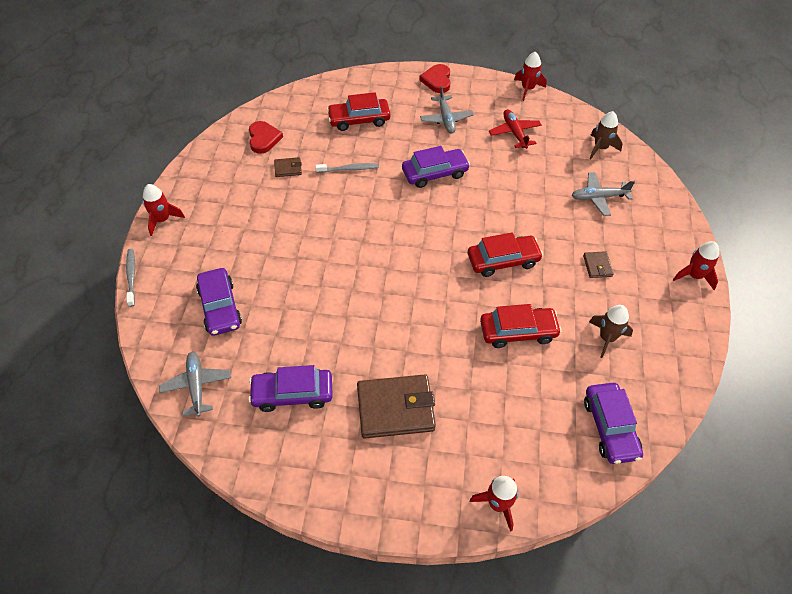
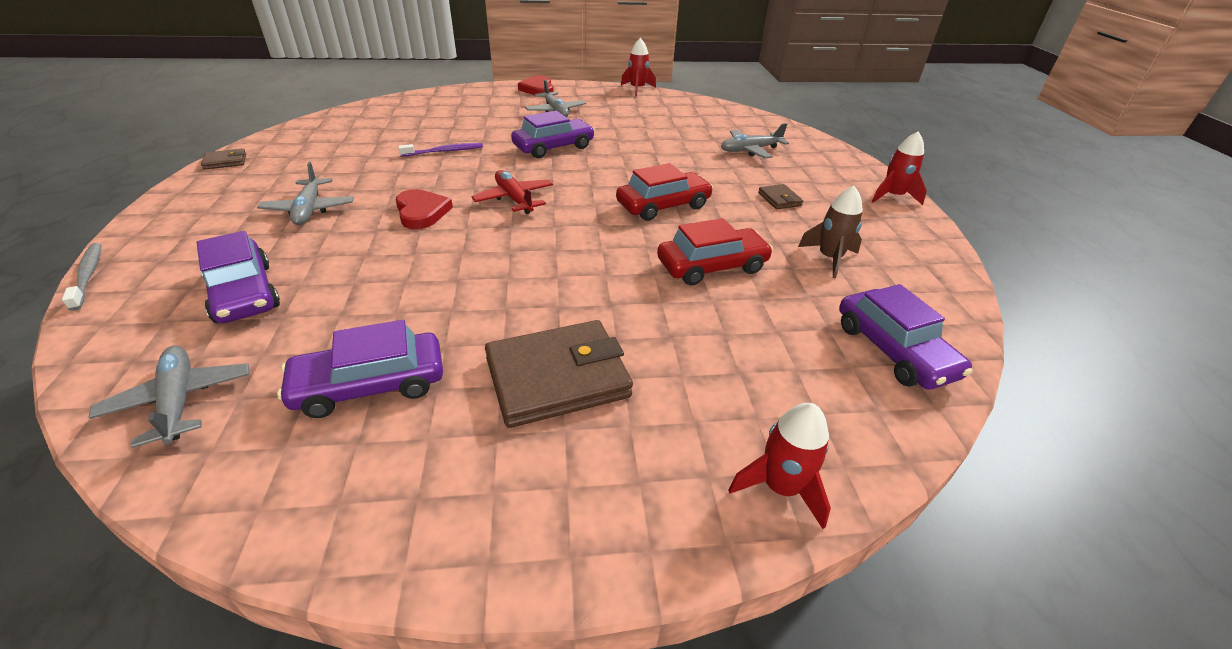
camera: 15 degrees left, 15 degrees down
red rocket [143,184,185,236] -> none
red heart [249,121,283,154] -> red heart moved to [396,189,453,229]
brown wallet [274,157,302,177] -> brown wallet moved to [201,148,246,170]
grey toothbrush [315,163,379,173] -> purple toothbrush [398,143,483,157]
red car [327,92,390,131] -> none
red plane [489,109,542,149] -> red plane moved to [472,170,553,214]
brown rocket [589,111,623,159] -> none
none -> grey plane [257,162,354,225]

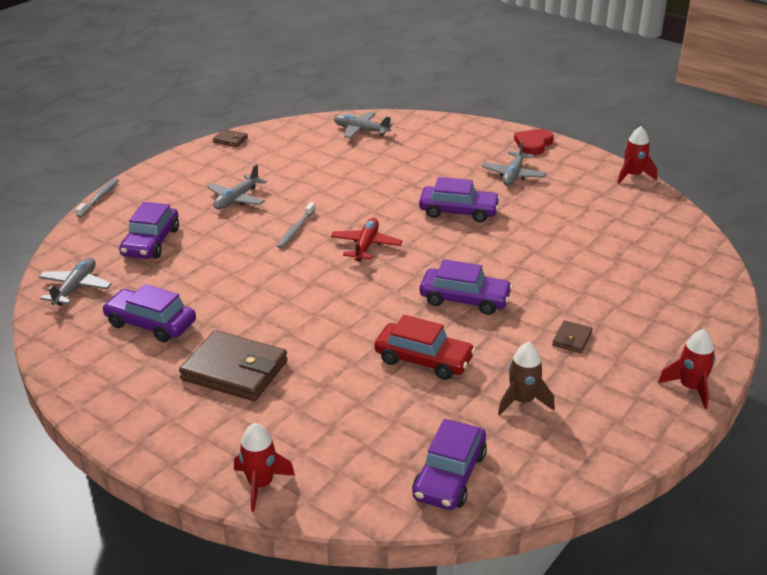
camera: 45 degrees right, 5 degrees down
red heart [396,189,453,229] -> grey toothbrush [277,202,316,248]
purple toothbrush [398,143,483,157] -> none
red car [616,163,713,221] -> purple car [420,259,513,315]
grey plane [721,123,789,158] -> grey plane moved to [334,112,393,138]

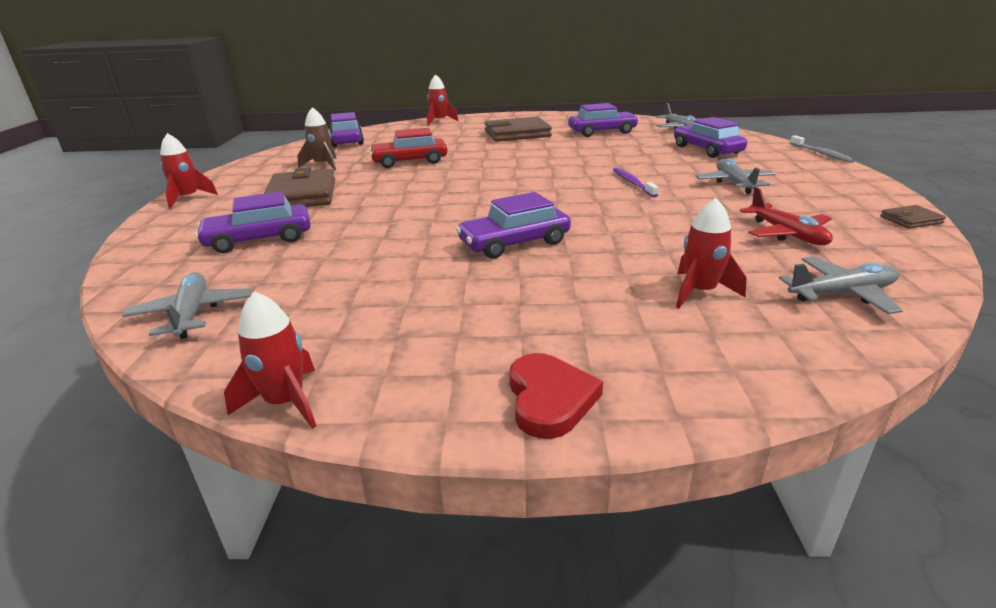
camera: 145 degrees right, 5 degrees down
grey toothbrush [277,202,316,248] -> purple toothbrush [613,168,659,198]
red plane [331,218,403,262] -> red plane moved to [740,187,833,245]
purple car [420,259,513,315] -> purple car moved to [195,191,311,253]
grey plane [481,140,546,185] -> grey plane moved to [122,272,251,339]
brown wallet [552,320,593,353] -> brown wallet [264,167,335,207], size x2.17
none -> red rocket [676,198,746,309]

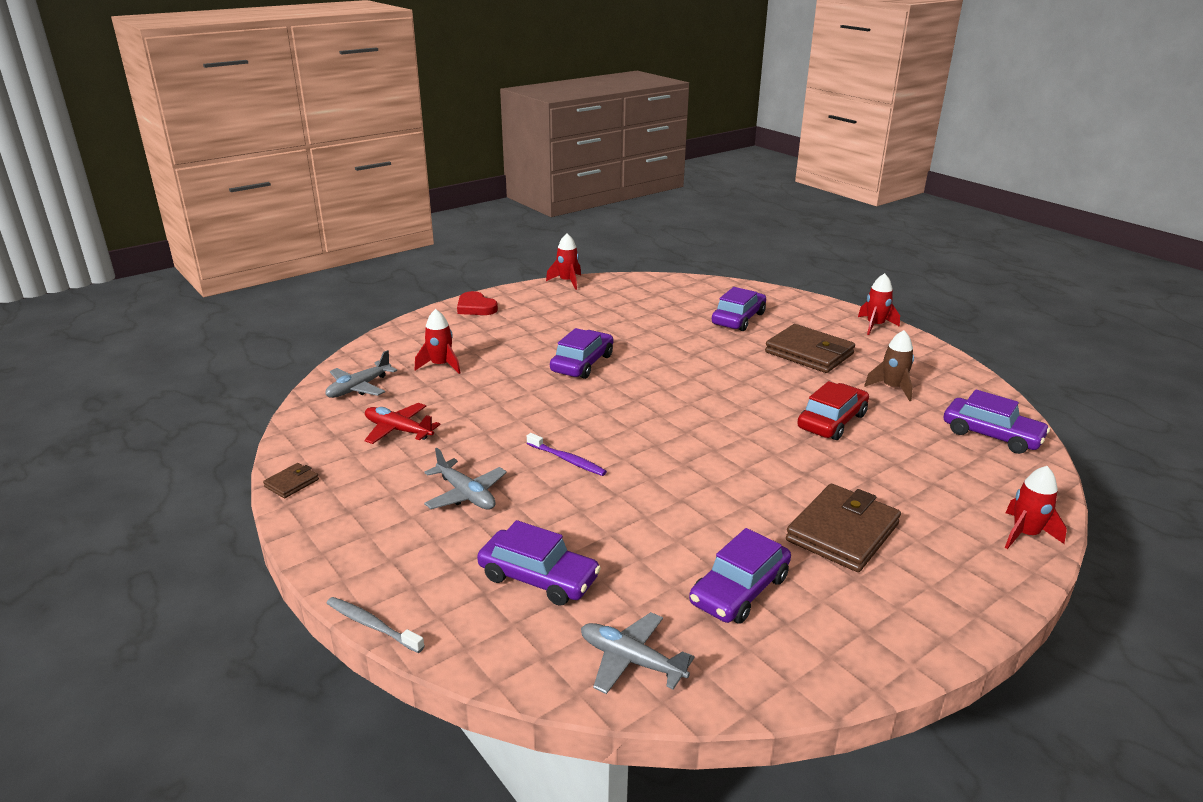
camera: 140 degrees right, 0 degrees up
grey plane [122,272,251,339] -> none

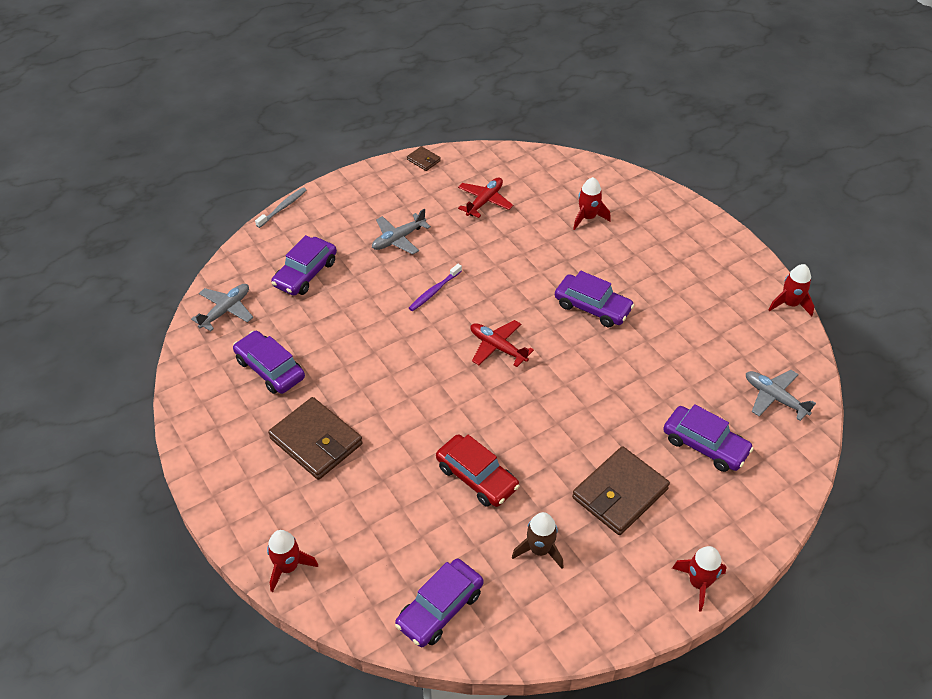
camera: 95 degrees right, 20 degrees up
grey plane [326,350,397,398] -> grey plane moved to [746,370,816,421]
red heart [457,291,498,315] -> none
none -> red plane [471,320,534,367]

